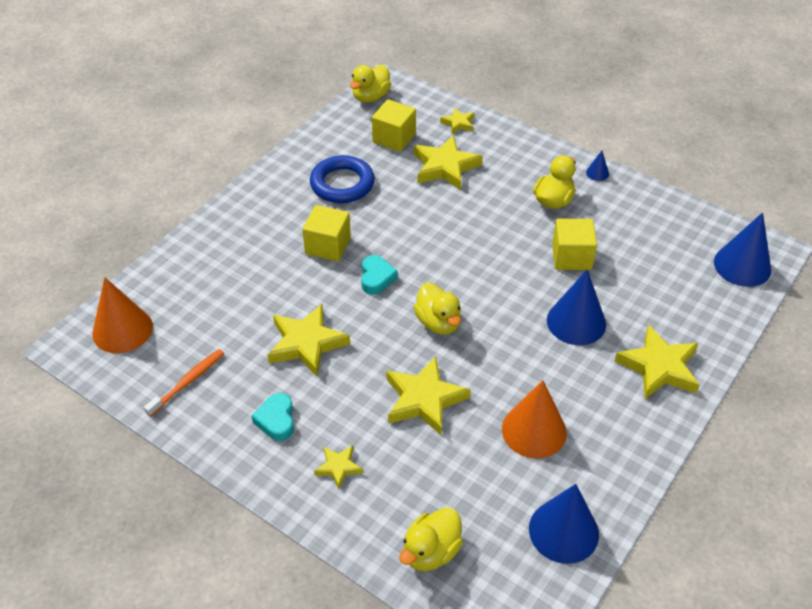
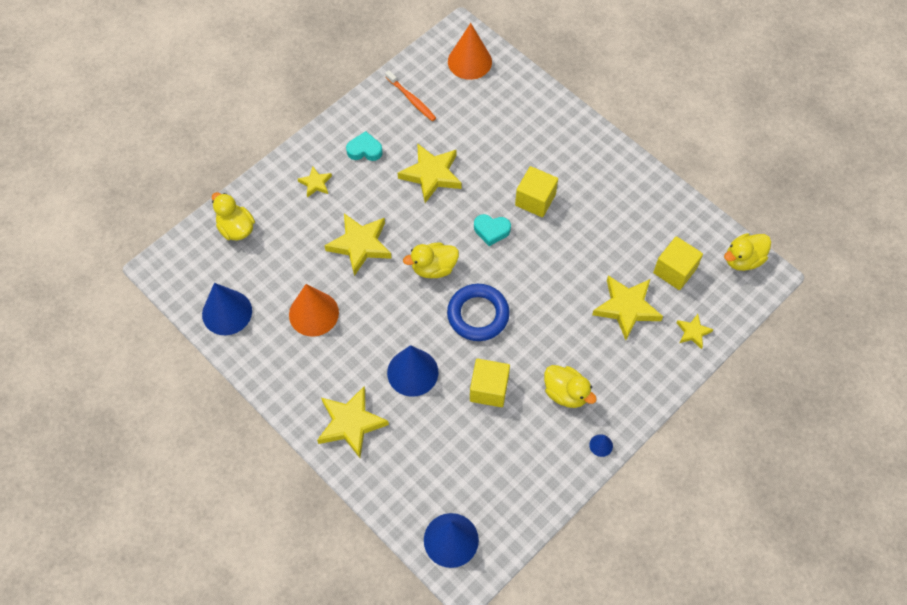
camera: 100 degrees right, 15 degrees up
blue ring [310,155,375,203] -> blue ring moved to [447,284,510,341]
yellow duck [350,65,391,103] -> yellow duck turned 75 degrees counterclockwise [724,233,771,271]

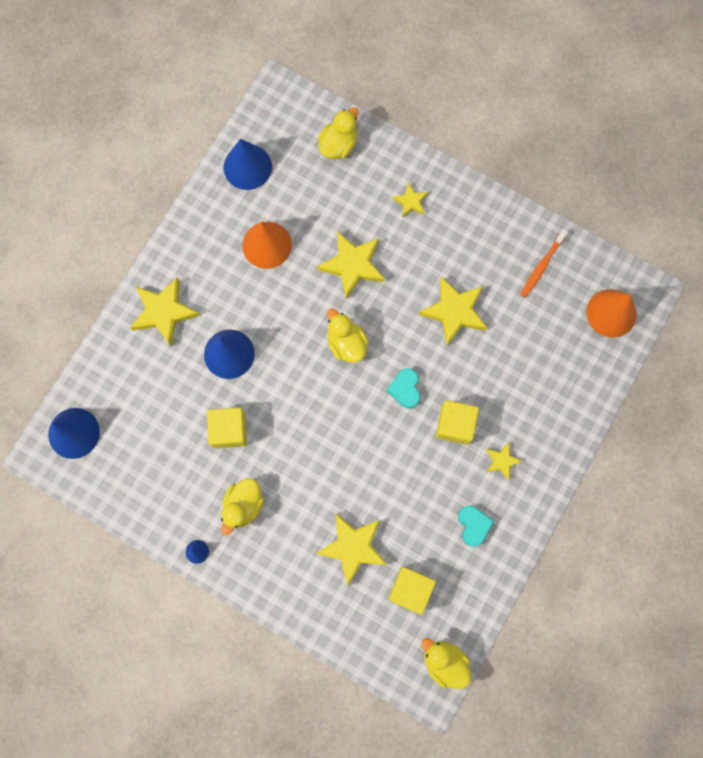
camera: 75 degrees right, 15 degrees up
turquoise heart [346,131,383,161] -> turquoise heart moved to [458,506,494,546]
blue ring [447,284,510,341] -> none
yellow star [676,314,714,349] -> yellow star moved to [486,442,522,480]

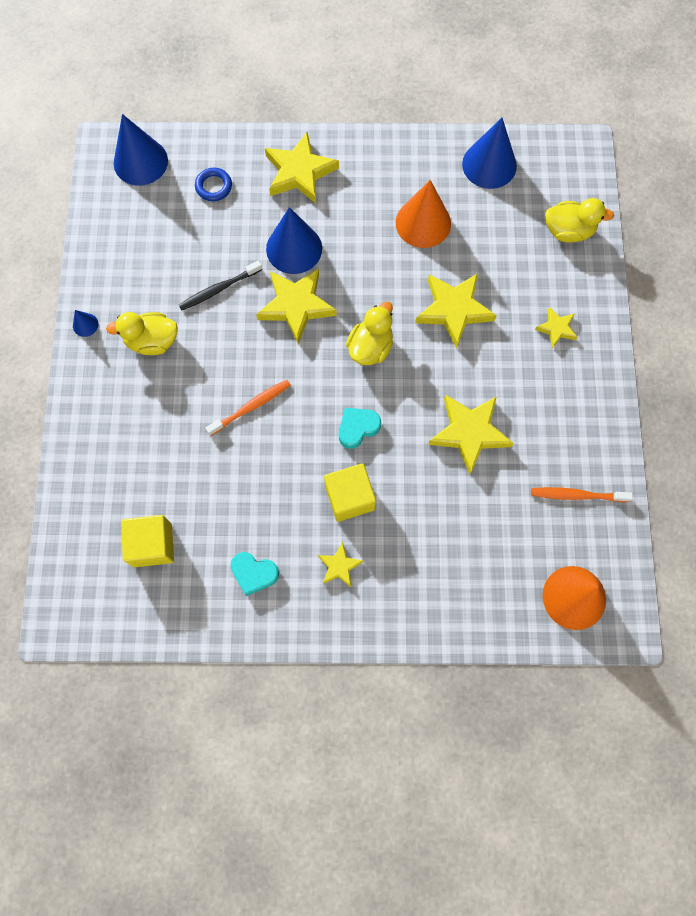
camera: 60 degrees right, 5 degrees down
yellow cube [207,408,247,448] -> black toothbrush [179,261,262,311]
yellow star [316,514,388,586] -> yellow star moved to [256,268,337,344]
yellow duck [421,638,471,689] -> none
turquoise heart [458,506,494,546] -> turquoise heart turned 60 degrees clockwise [231,552,279,596]
none -> blue ring [195,168,232,201]
none -> orange toothbrush [205,380,291,436]

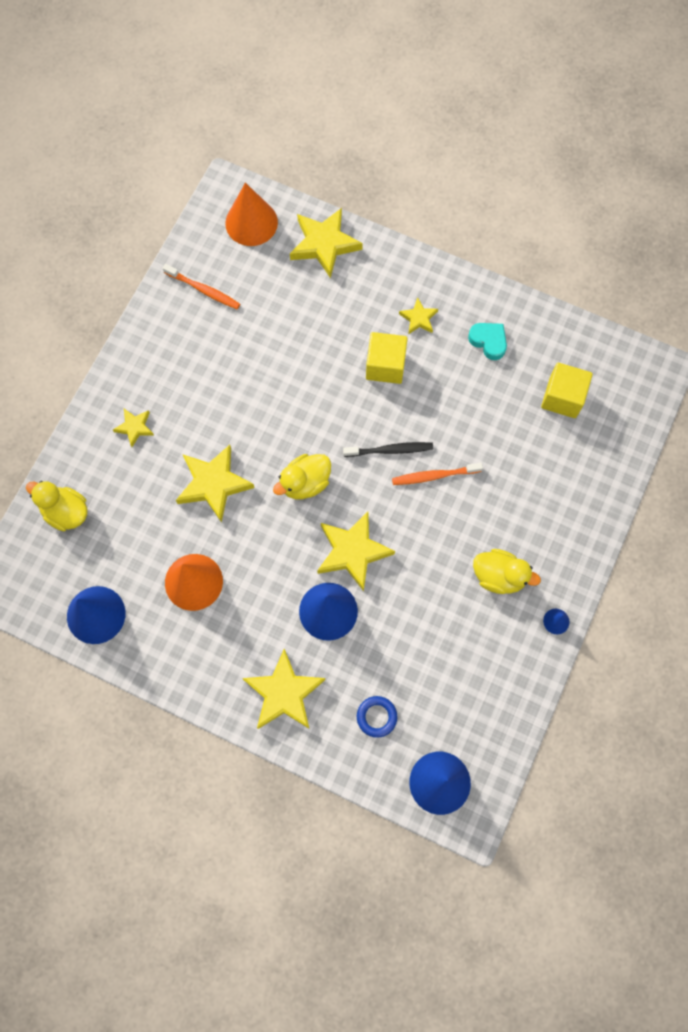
camera: 155 degrees left, 0 degrees up
black toothbrush [179,261,262,311] -> black toothbrush moved to [343,442,433,457]
turquoise heart [339,408,381,449] -> none
yellow star [428,395,514,474] -> yellow star moved to [290,208,363,278]

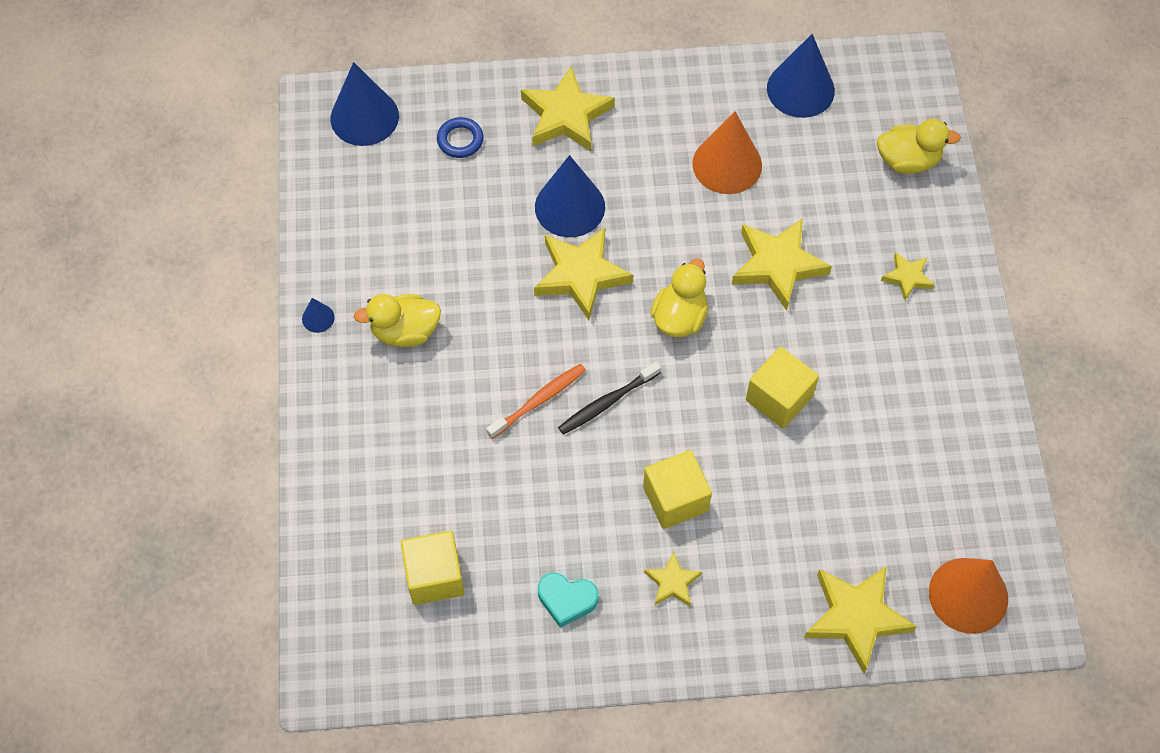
camera: 150 degrees right, 10 degrees down
orange toothbrush [163,264,240,309] -> none
none -> yellow cube [746,347,819,428]

